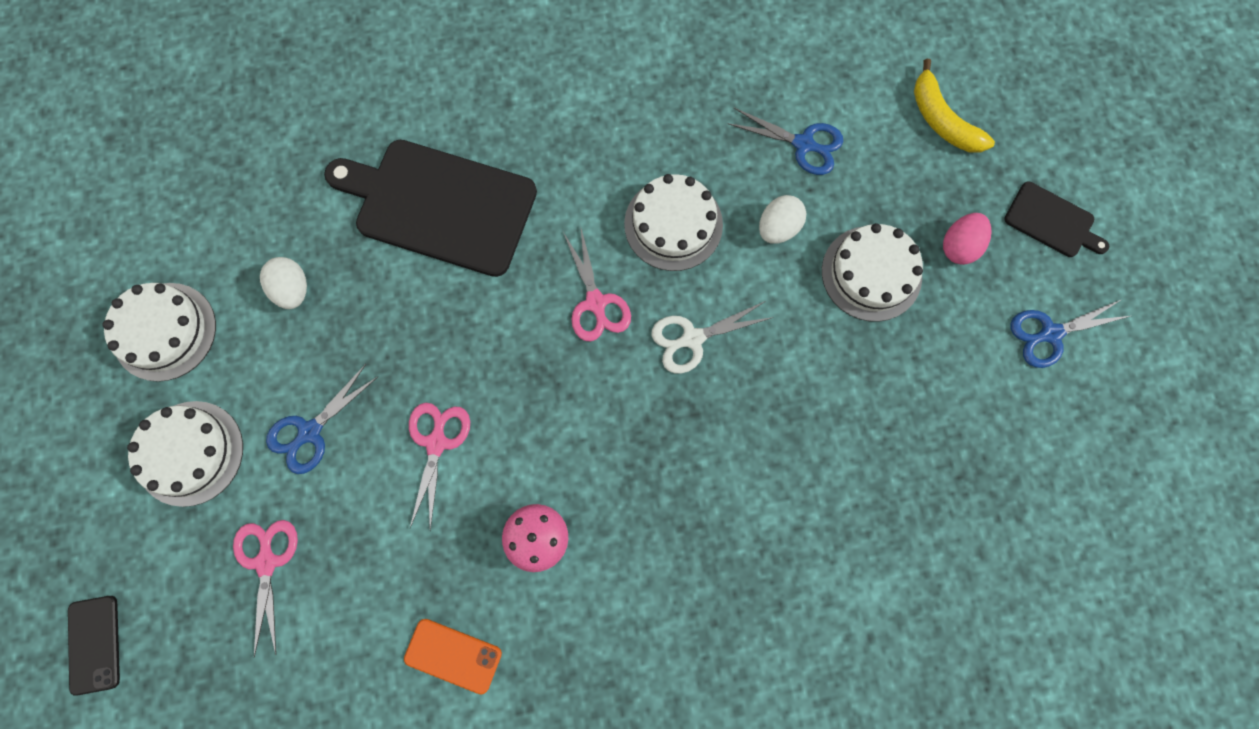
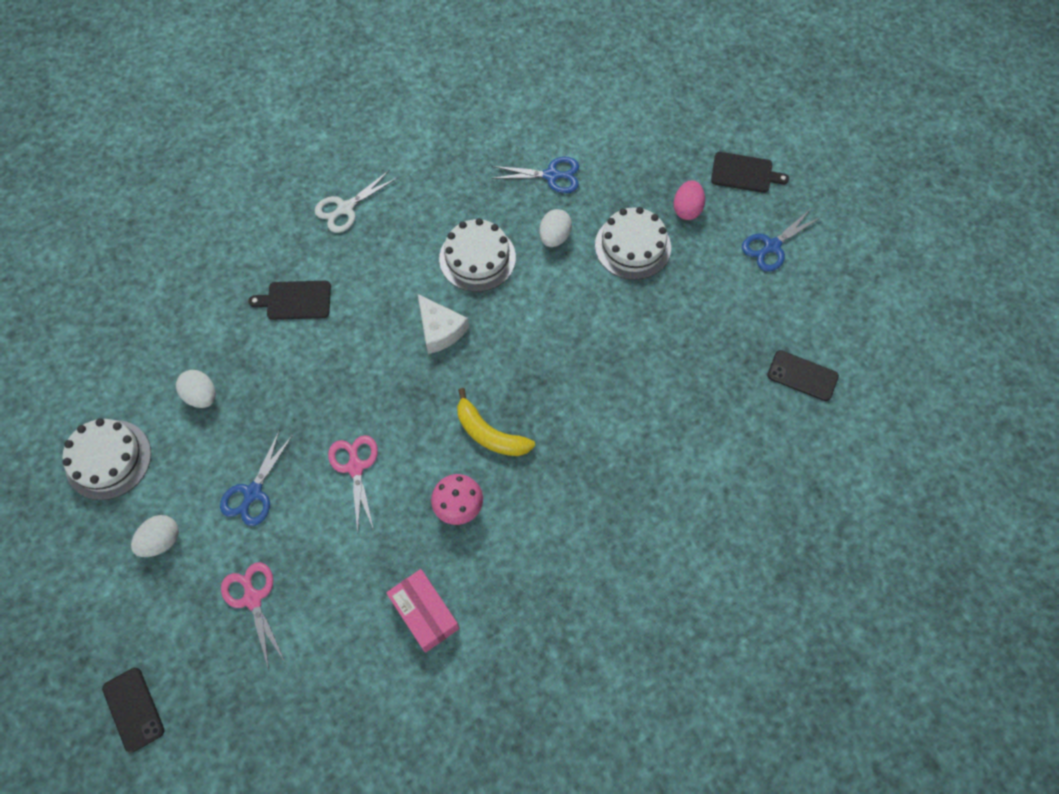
camera: 20 degrees left, 10 degrees down
white cake [127,401,243,507] -> white egg [131,515,179,557]
black cutting board [324,140,537,277] -> black cutting board [248,281,331,320], size x0.48
orange phone [404,619,502,694] -> pink box [386,569,460,653]
pink scissors [563,229,631,342] -> white cheese [418,294,469,354]
white scissors [652,301,774,374] -> white scissors moved to [314,170,398,233]
yellow banana [914,59,995,152] -> yellow banana moved to [457,388,535,456]
none -> black phone [767,350,839,401]

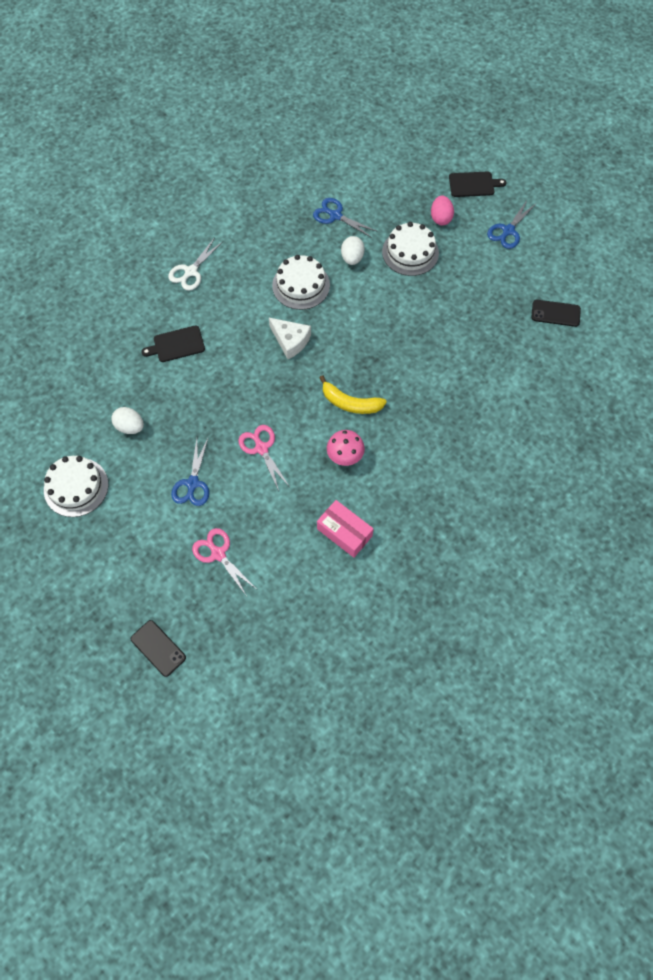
camera: 15 degrees left, 0 degrees up
white egg [131,515,179,557] -> none
blue scissors [491,157,579,193] -> blue scissors turned 135 degrees counterclockwise [313,198,376,238]

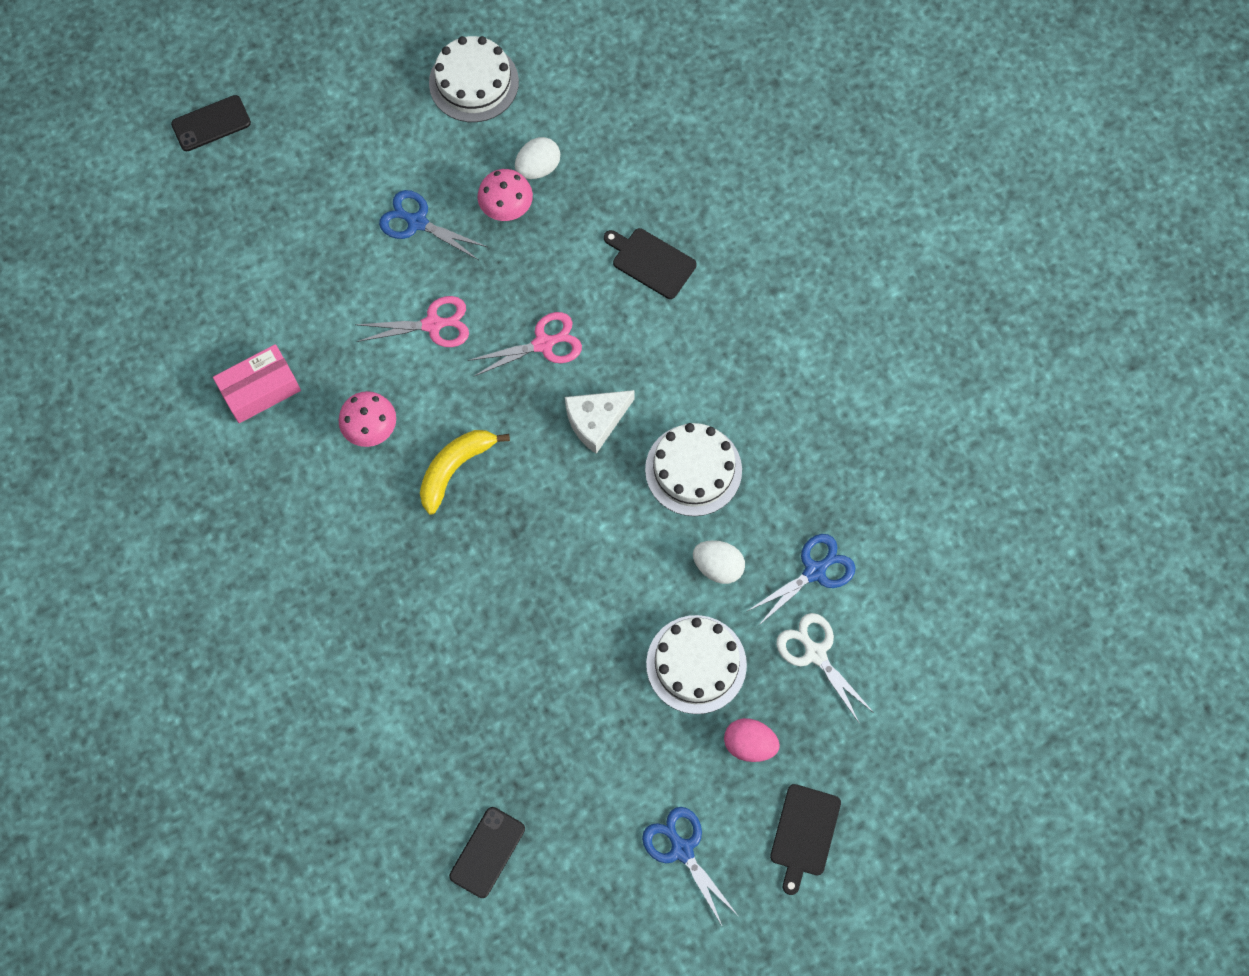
camera: 110 degrees right, 5 degrees up
black cutting board [141,325,205,362] -> black cutting board turned 60 degrees counterclockwise [604,228,697,299]
white scissors [168,237,223,291] -> white scissors moved to [776,613,874,724]
pink scissors [192,528,255,595] -> pink scissors moved to [467,312,582,377]
none -> pink mushroom [477,169,533,221]

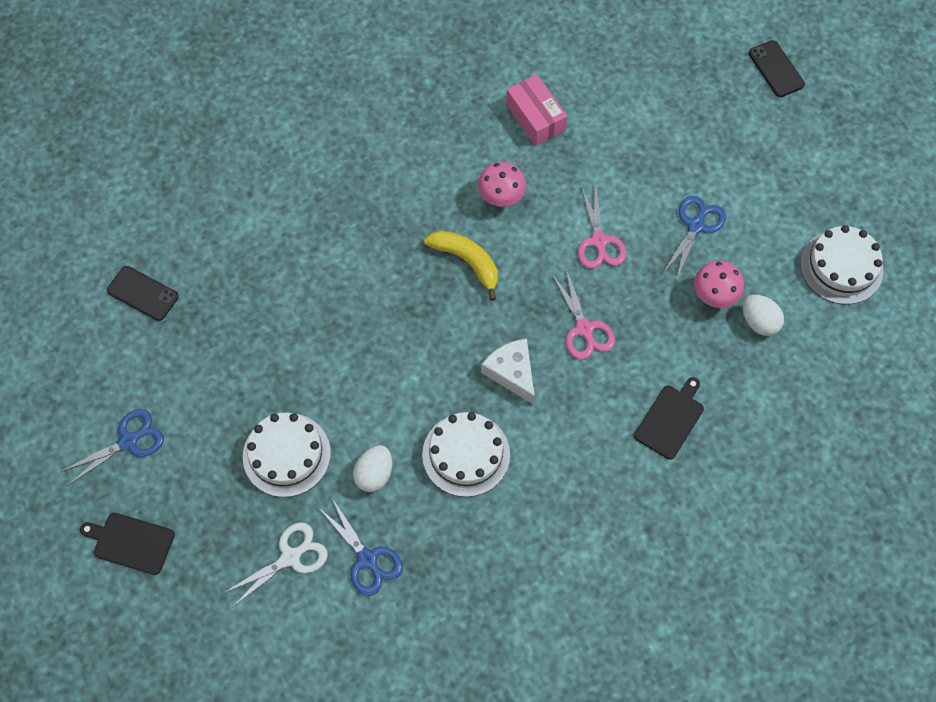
camera: 90 degrees right, 5 degrees down
pink egg [724,718,780,762] -> none

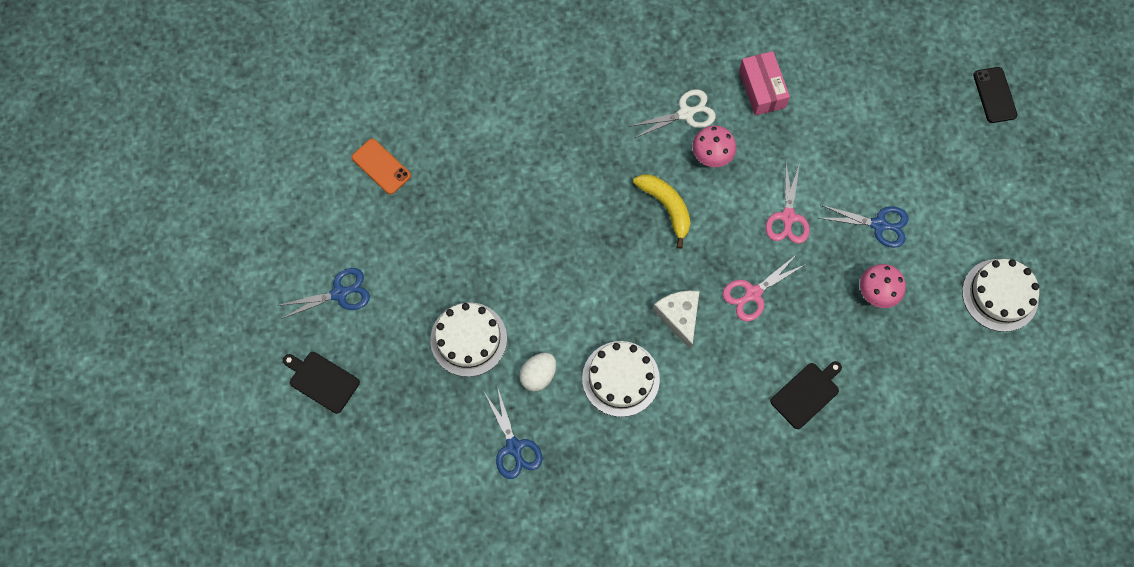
camera: 15 degrees right, 5 degrees up
black phone [107,266,179,321] -> orange phone [352,139,411,194]
white scissors [222,522,328,607] -> white scissors moved to [631,89,716,138]
pink scissors [551,269,615,359] -> pink scissors turned 60 degrees clockwise [723,254,806,321]
blue scissors [662,196,726,280] -> blue scissors turned 60 degrees clockwise [819,205,909,248]
white egg [743,295,784,336] -> none

